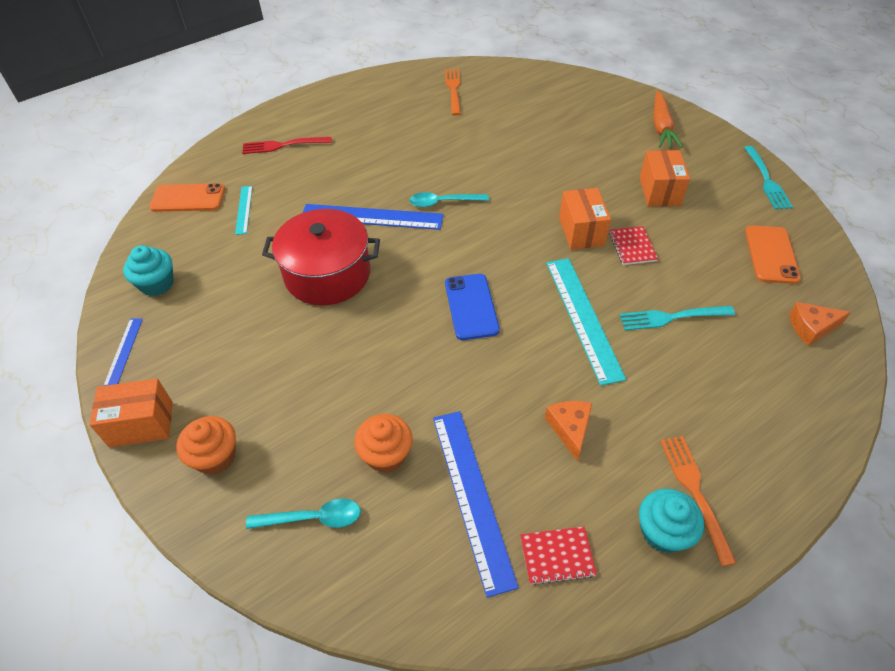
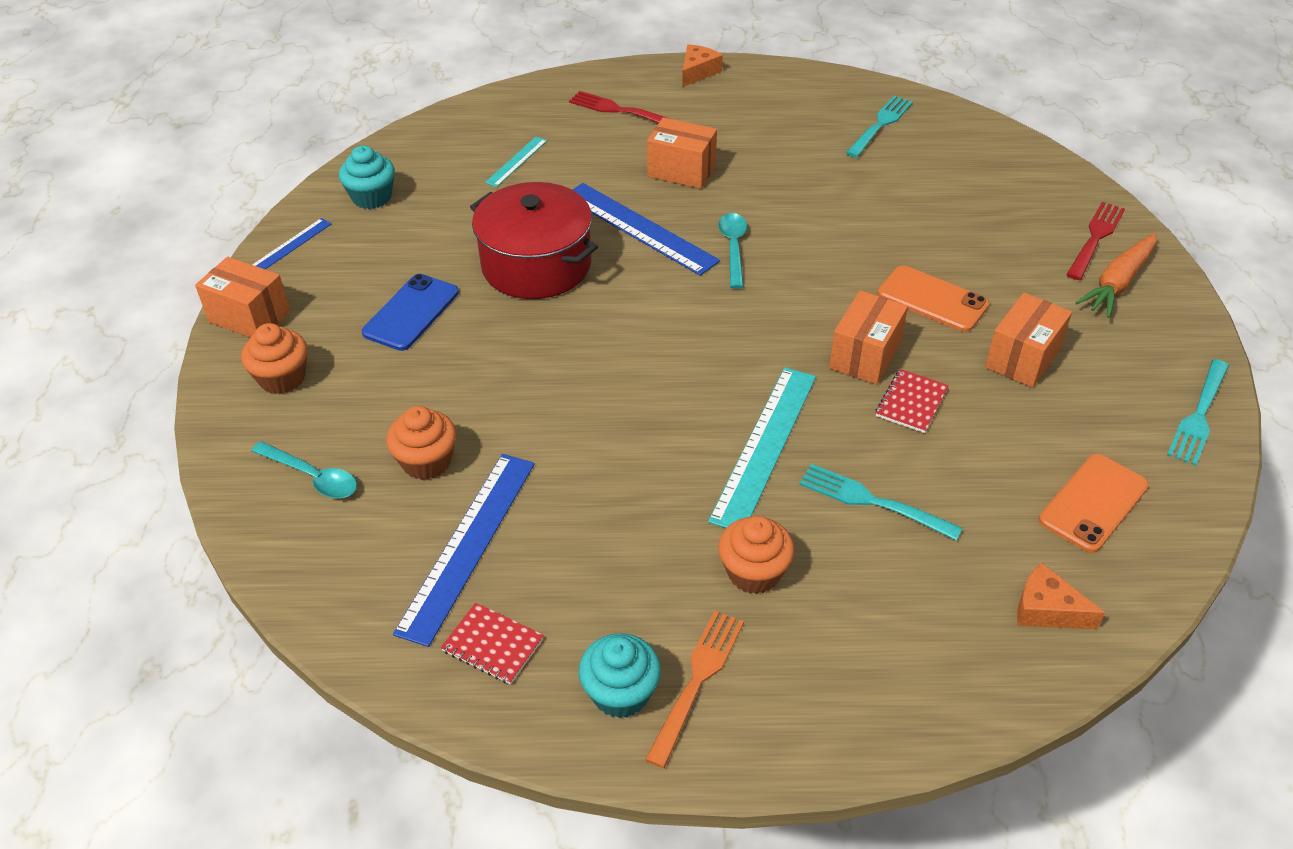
camera: 35 degrees right, 5 degrees down
orange phone [149,183,225,212] -> orange phone moved to [878,265,990,332]
turquoise spoon [409,192,489,207] -> turquoise spoon turned 60 degrees clockwise [718,213,747,288]
orange fork [445,68,461,116] -> turquoise fork [846,96,913,158]
blue phone [445,274,500,340] -> blue phone moved to [362,274,459,351]
orange cheese [545,401,592,462] -> orange cheese moved to [682,44,723,87]
none -> orange box [647,117,717,189]
none -> orange cupcake [718,516,795,594]
none -> red fork [1066,202,1125,280]

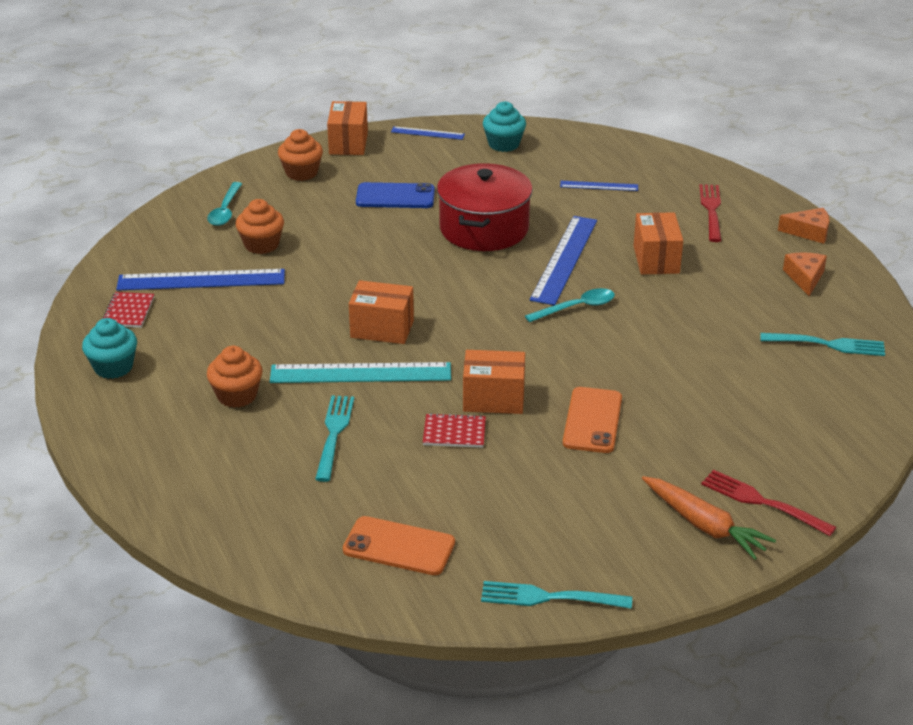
camera: 65 degrees right, 10 degrees down
turquoise ruler [485,137,547,187] -> blue ruler [560,181,638,191]
orange fork [645,611,744,768] -> none
orange box [985,293,1072,388] -> orange box moved to [349,280,414,344]
orange cheese [1017,562,1105,629] -> orange cheese moved to [783,252,827,296]
red fork [1066,202,1125,280] -> red fork turned 150 degrees counterclockwise [701,470,836,536]
orange carrot [1075,233,1156,318] -> orange carrot turned 150 degrees counterclockwise [642,476,776,560]

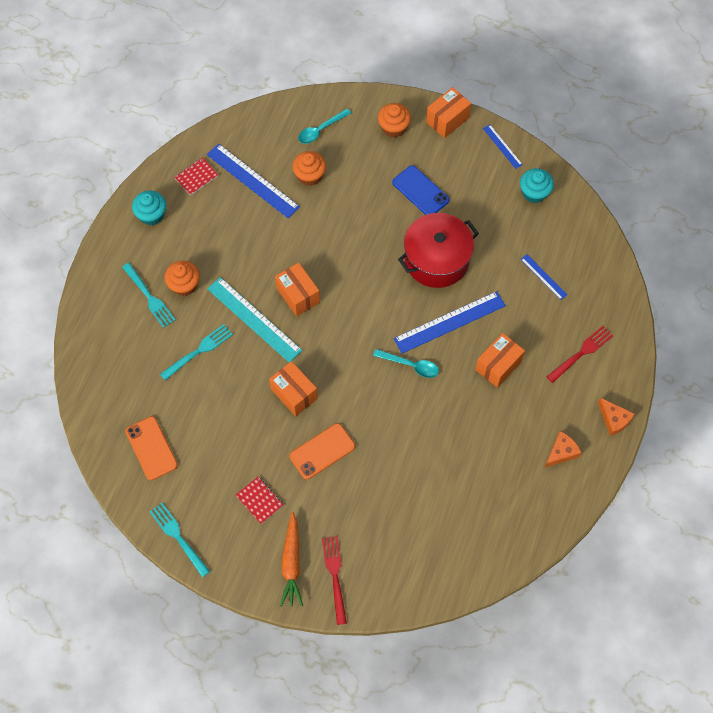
camera: 45 degrees right, 30 degrees up
red notebook [423,413,486,448] -> red notebook moved to [236,477,283,524]
turquoise fork [760,333,885,356] -> turquoise fork moved to [122,263,176,328]

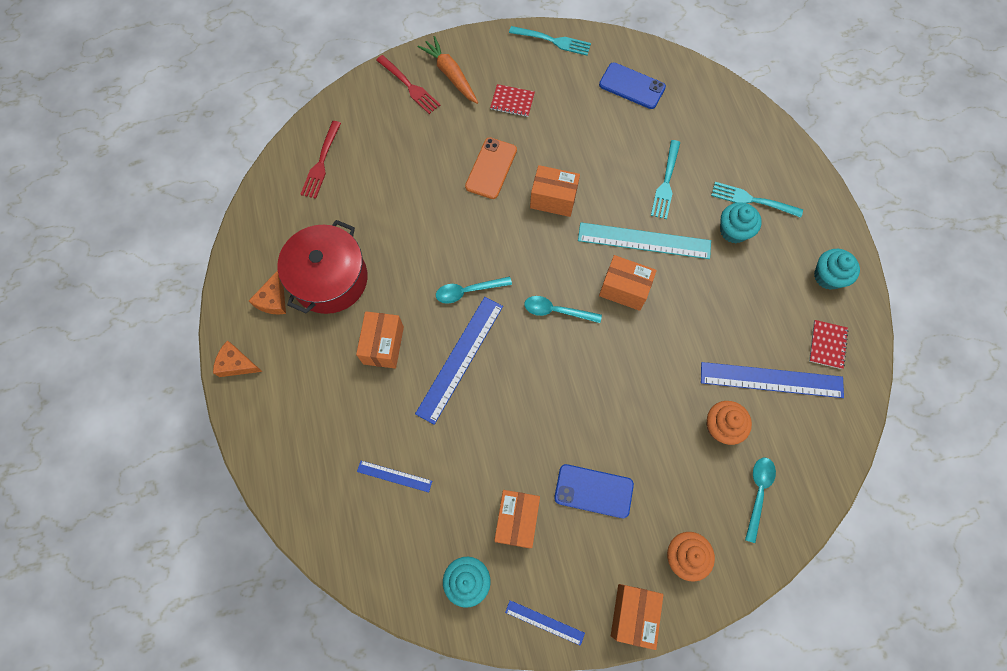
camera: 145 degrees right, 5 degrees up
orange phone [125,416,178,480] -> blue phone [599,62,666,109]
orange cupcake [165,261,200,296] -> turquoise cupcake [720,202,762,243]
red pot [398,213,479,288] -> red pot moved to [277,220,368,314]
red fork [546,326,613,383] -> red fork moved to [300,121,341,199]
none -> orange box [494,490,540,548]
none -> turquoise spoon [524,296,602,323]

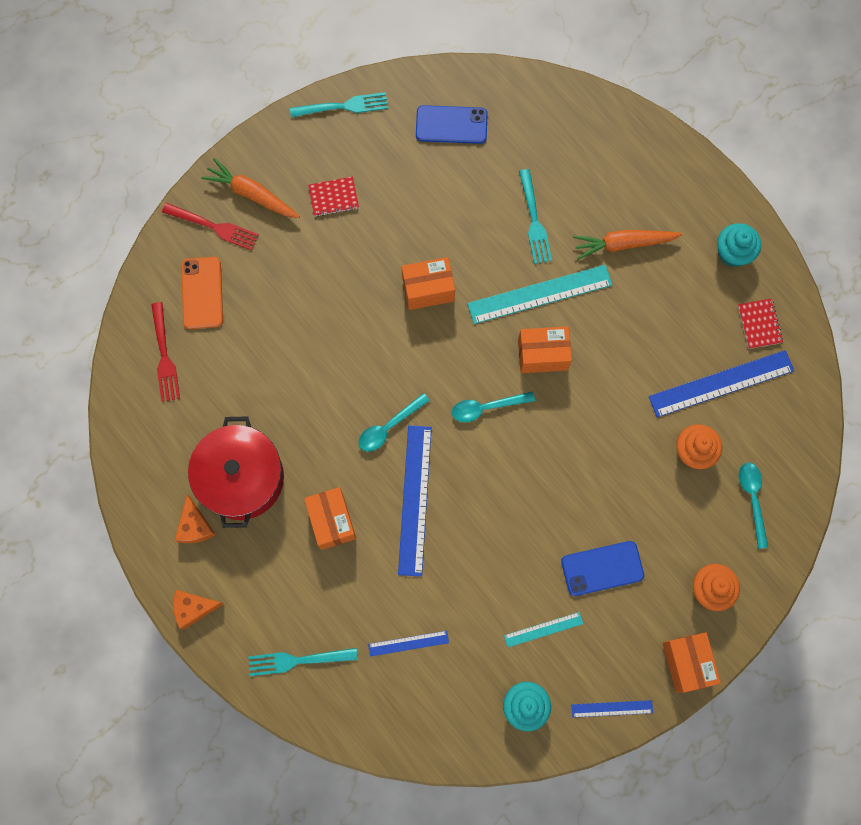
camera: 25 degrees left, 5 degrees up
orange phone [465,137,517,199] -> orange phone moved to [181,257,223,329]
orange box [494,490,540,548] -> turquoise ruler [504,612,583,647]
turquoise fork [711,182,803,218] -> turquoise fork moved to [248,648,358,676]
turquoise cupcake [720,202,762,243] -> orange carrot [573,230,682,260]

